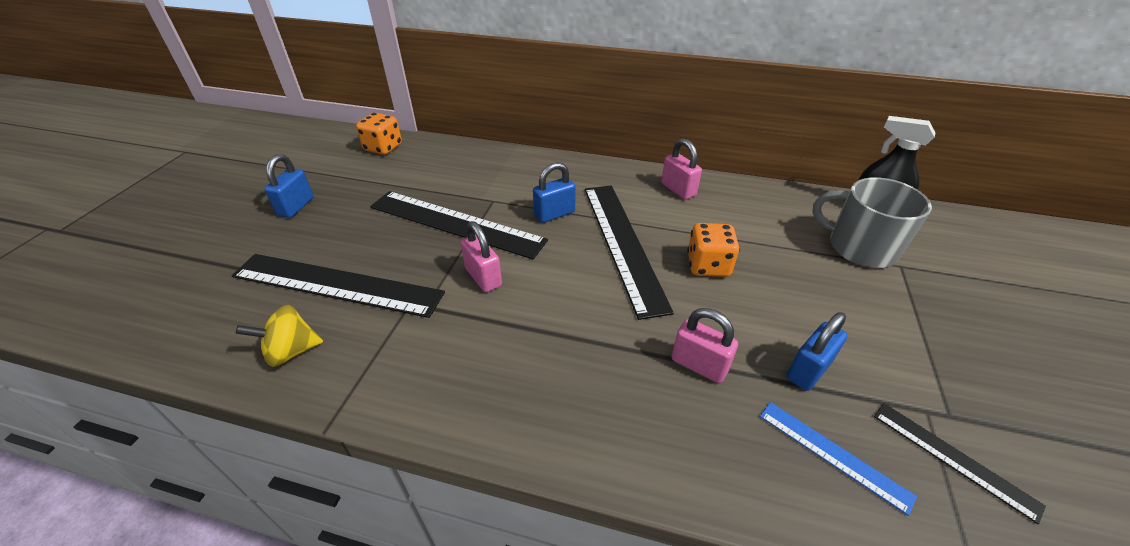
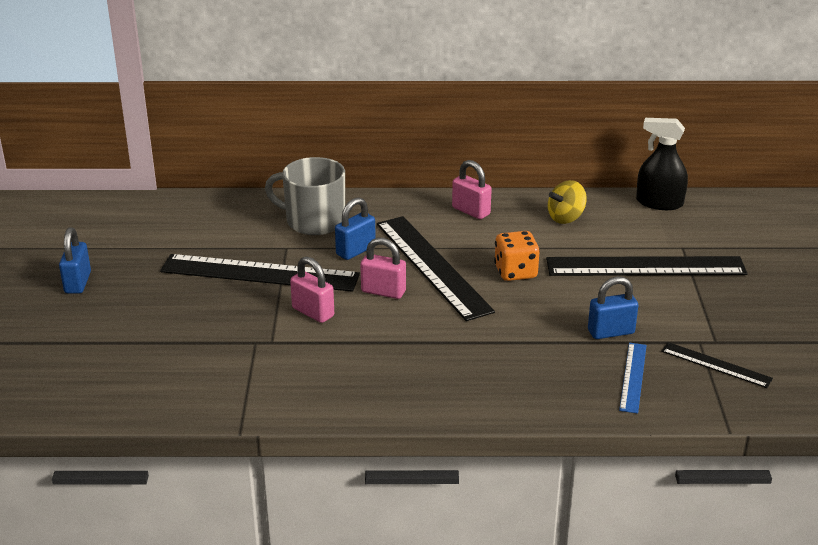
camera: 15 degrees left, 10 degrees down
black ruler [232,254,445,318] -> black ruler moved to [546,256,747,276]
yellow spinning top [236,305,323,367] -> yellow spinning top moved to [548,180,587,224]
orange dice [356,113,402,155] -> none
pink padlock [672,308,738,383] -> pink padlock moved to [360,238,406,299]
blue ruler [760,402,917,516] -> blue ruler turned 75 degrees clockwise [619,343,647,414]
blue padlock [787,312,847,391] -> blue padlock turned 45 degrees clockwise [588,277,638,339]
grey mug [812,177,932,268] -> grey mug moved to [265,157,345,235]

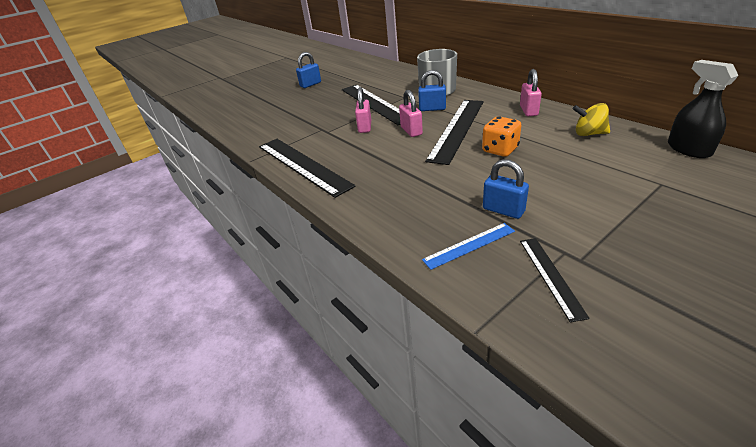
camera: 55 degrees right, 5 degrees up
black ruler [546,256,747,276] -> black ruler moved to [259,139,356,198]

